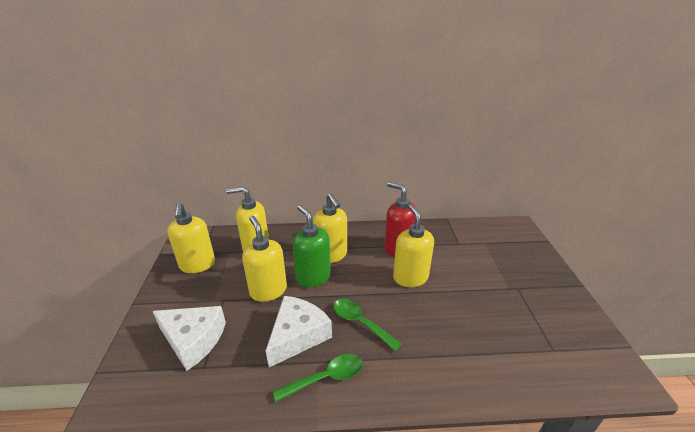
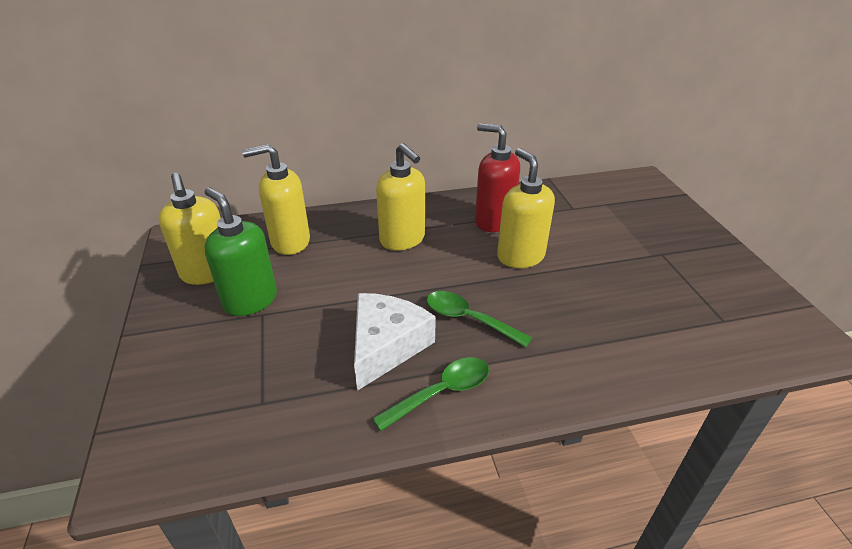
camera: 10 degrees left, 5 degrees up
white cheese [153,306,226,371] -> none
yellow soap dispenser [242,216,287,302] -> none
green soap dispenser [292,205,331,287] -> green soap dispenser moved to [204,187,277,316]

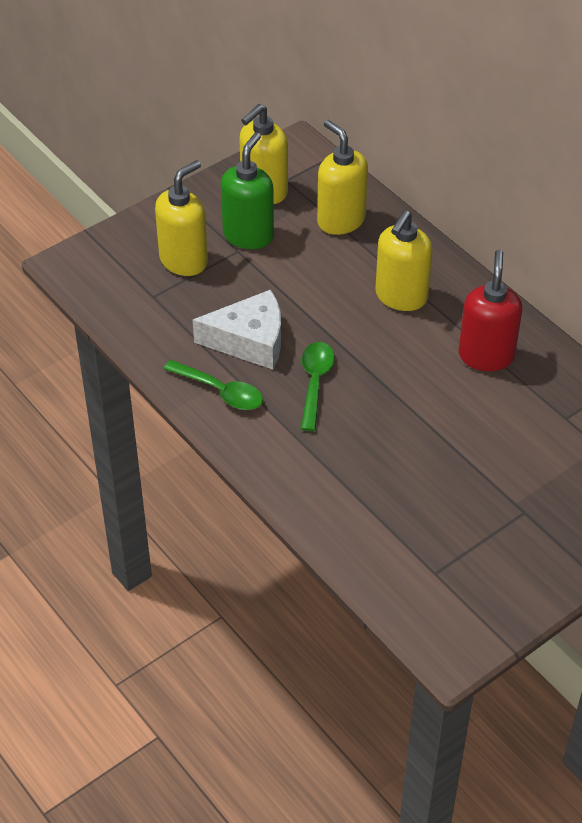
camera: 65 degrees right, 10 degrees up
yellow soap dispenser [497,148,555,268] -> yellow soap dispenser moved to [155,160,208,276]

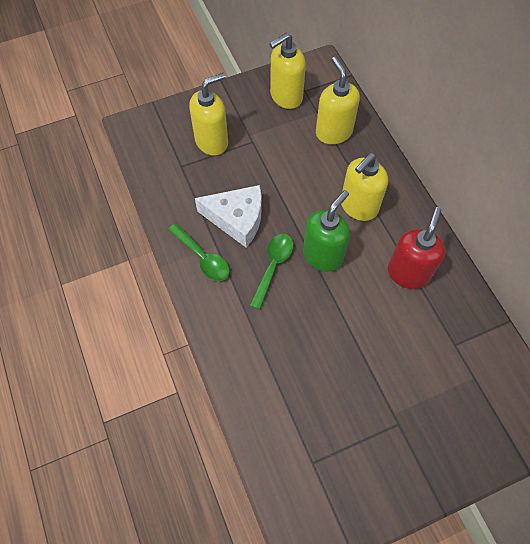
camera: 15 degrees right, 15 degrees up
green soap dispenser [221,132,274,249] -> green soap dispenser moved to [303,190,350,272]

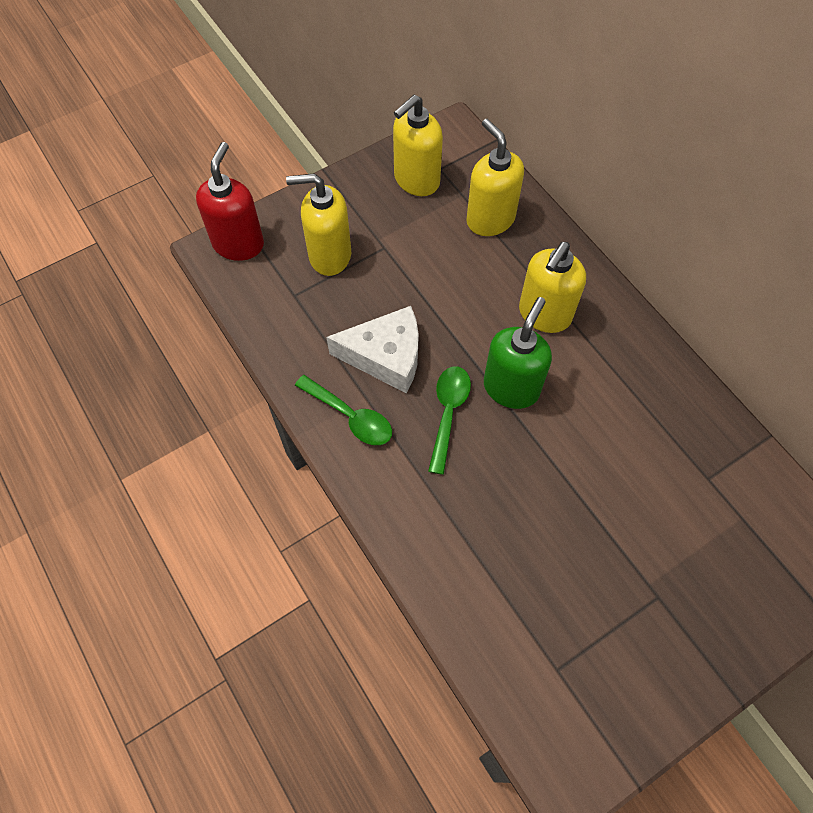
camera: 10 degrees left, 0 degrees up
yellow soap dispenser [189,73,228,156] -> yellow soap dispenser turned 135 degrees counterclockwise [286,173,351,276]
red soap dispenser [388,207,446,289] -> red soap dispenser moved to [196,142,264,261]

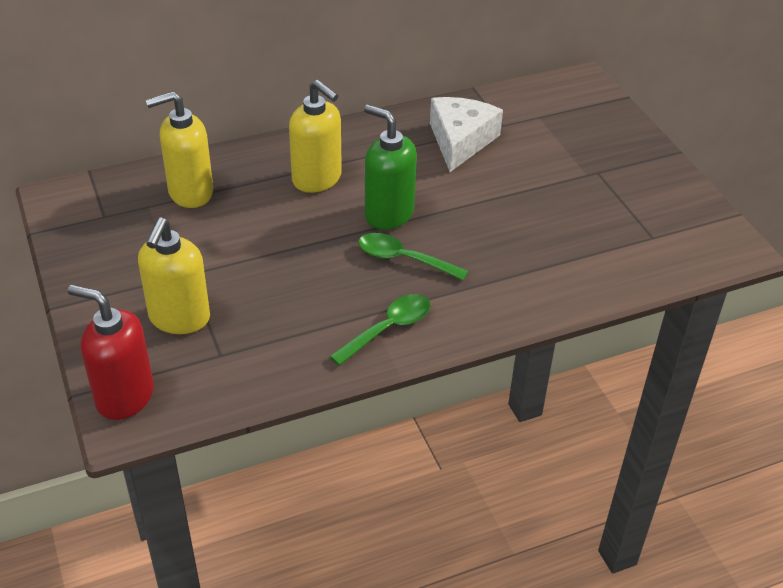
camera: 80 degrees left, 20 degrees down
white cheese [326,306,419,394] -> white cheese moved to [430,97,503,172]
yellow soap dispenser [393,95,443,196] -> none

